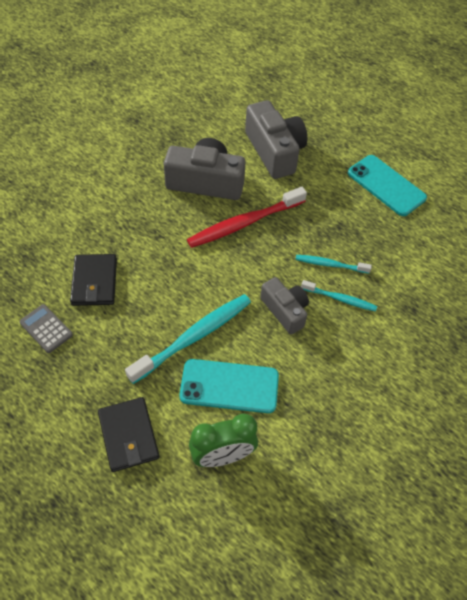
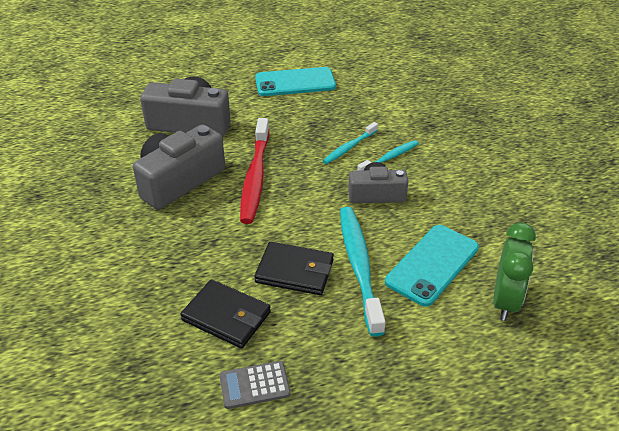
camera: 55 degrees left, 15 degrees down
black wallet [98,397,160,472] -> black wallet moved to [254,242,334,295]

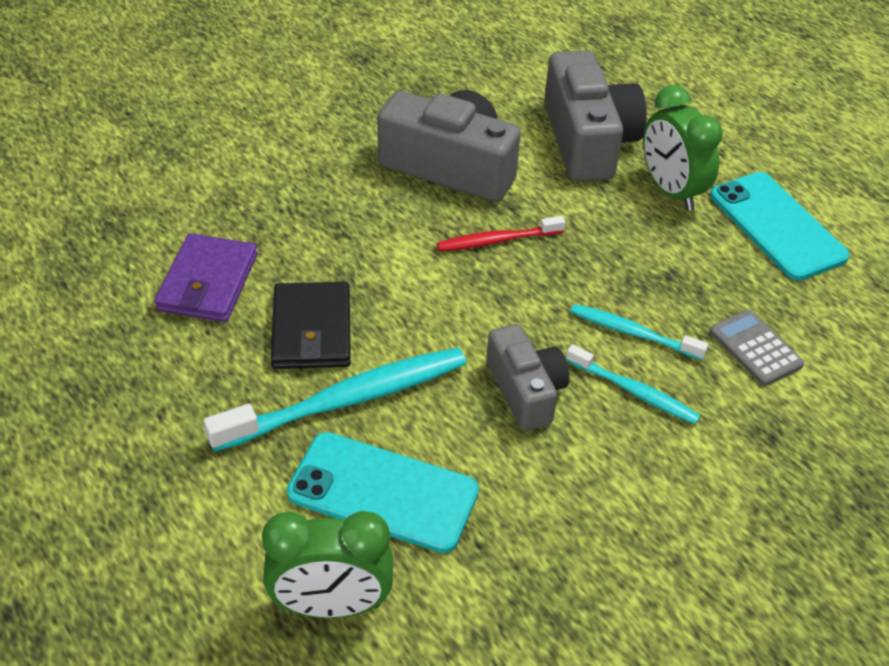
camera: 70 degrees right, 5 degrees up
black wallet [180,279,271,348] -> purple wallet [154,233,257,322]
grey calculator [219,361,291,409] -> grey calculator moved to [710,310,804,386]
red toothbrush [240,118,269,224] -> red toothbrush [437,216,565,251], size x0.55
none -> green clock [643,85,723,211]

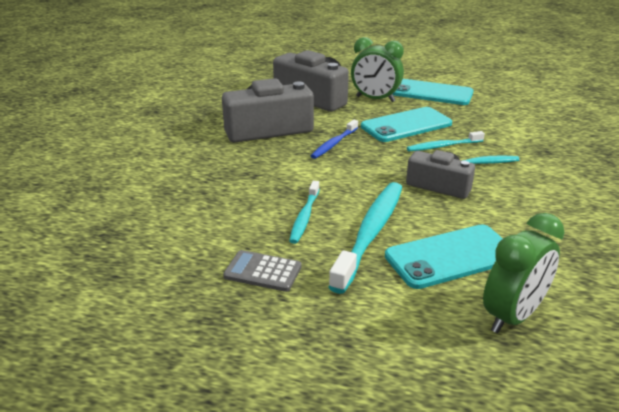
camera: 40 degrees left, 15 degrees down
purple wallet [154,233,257,322] -> none
black wallet [271,282,351,369] -> turquoise toothbrush [289,181,320,244]
red toothbrush [437,216,565,251] -> blue toothbrush [311,120,358,159]
grey calculator [710,310,804,386] -> grey calculator moved to [223,250,301,292]
none -> turquoise phone [361,107,452,142]

